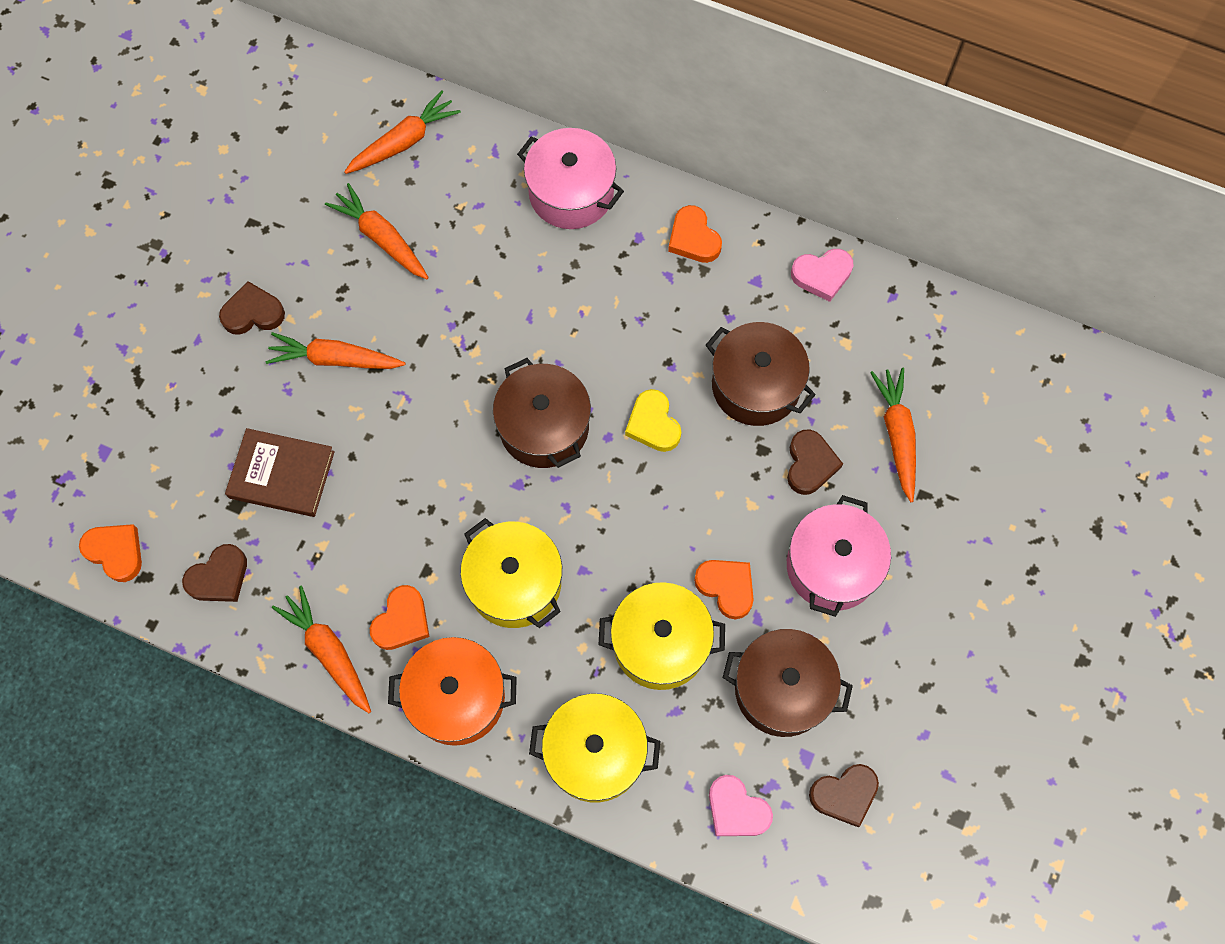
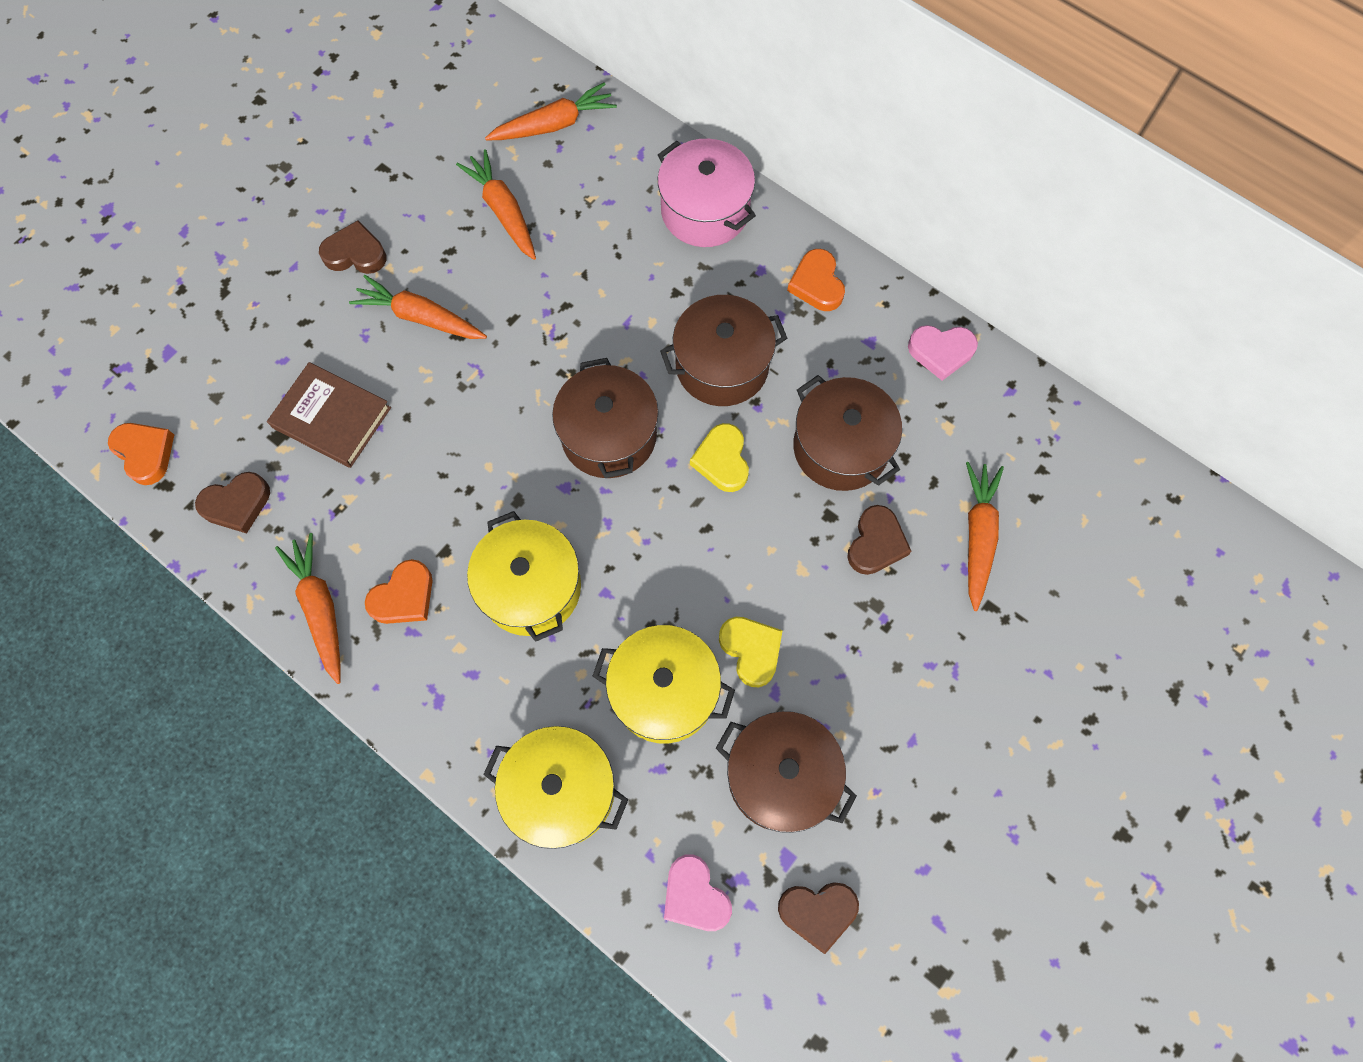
camera: 15 degrees right, 0 degrees up
orange pot [388,637,517,746] -> none
orange heart [694,560,754,619] -> yellow heart [719,617,783,687]
pink pot [787,495,891,617] -> none
none -> brown pot [660,295,787,406]

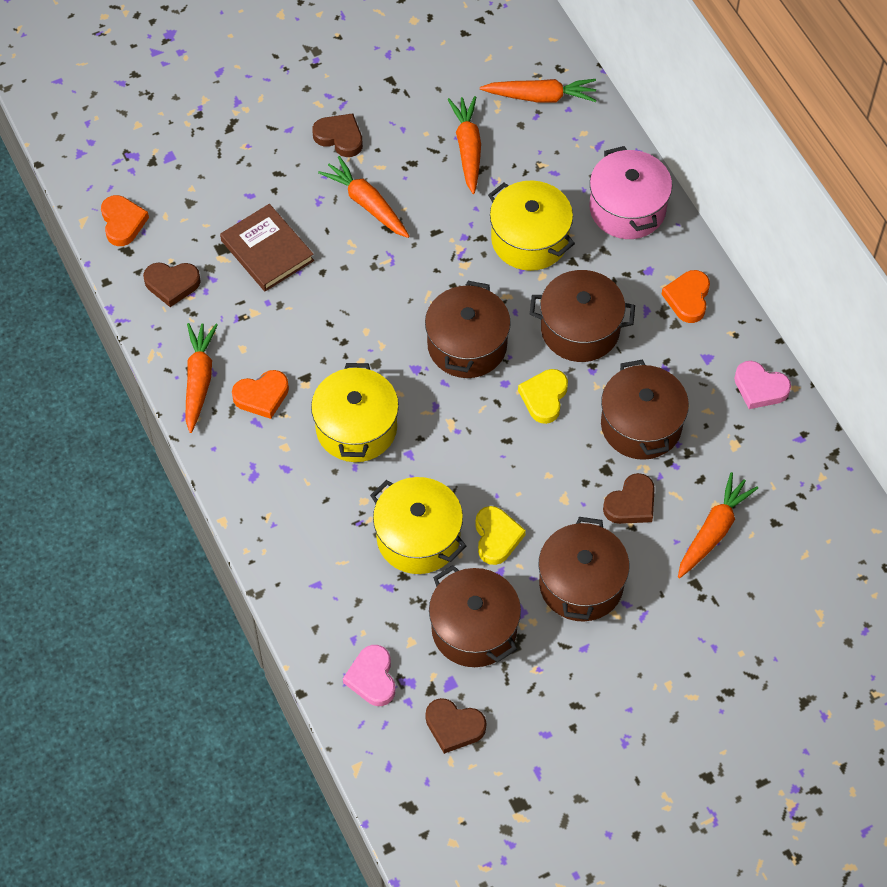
camera: 25 degrees right, 10 degrees down
yellow pot [483,726,628,849] -> yellow pot moved to [488,180,575,271]
none -> brown pot [538,517,629,621]

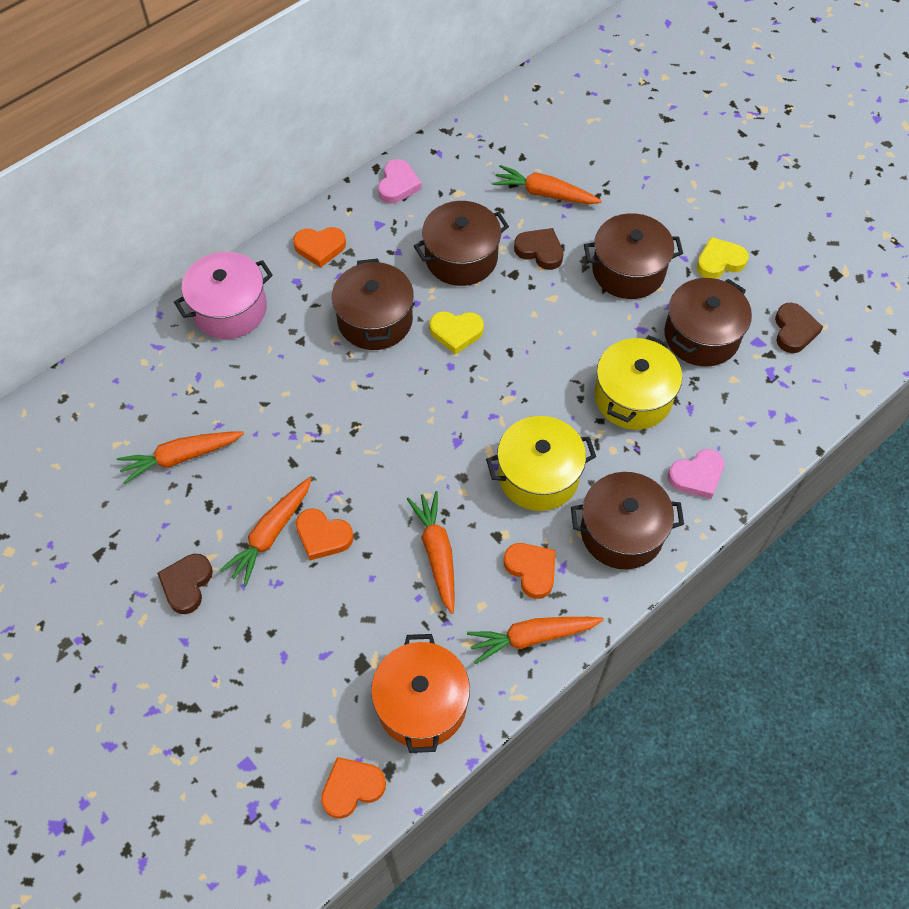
camera: 105 degrees left, 0 degrees up
brown heart [143,263,201,307] -> orange pot [371,634,470,753]
brown book [220,204,314,291] -> none
pink heart [343,645,395,706] -> pink heart moved to [668,449,724,499]
brown pot [425,281,511,378] -> brown pot moved to [571,472,684,569]
yellow heart [475,506,526,565] -> yellow heart moved to [697,237,749,279]
orange carrot [480,79,597,102] -> orange carrot moved to [407,491,455,614]
yellow pot [488,180,575,271] -> none
none -> orange heart [296,508,354,560]

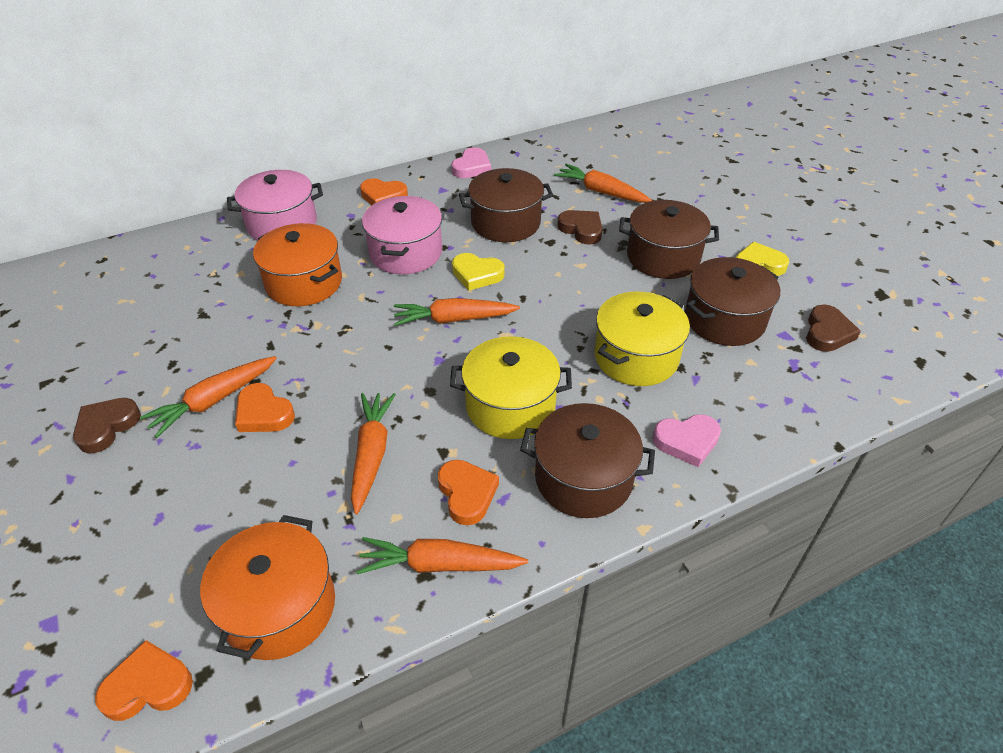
camera: 15 degrees right, 15 degrees down
orange carrot [117,431,244,484] -> orange carrot moved to [394,298,520,326]
brown pot [332,258,414,350] -> pink pot [362,196,442,274]
none -> orange pot [253,223,342,306]

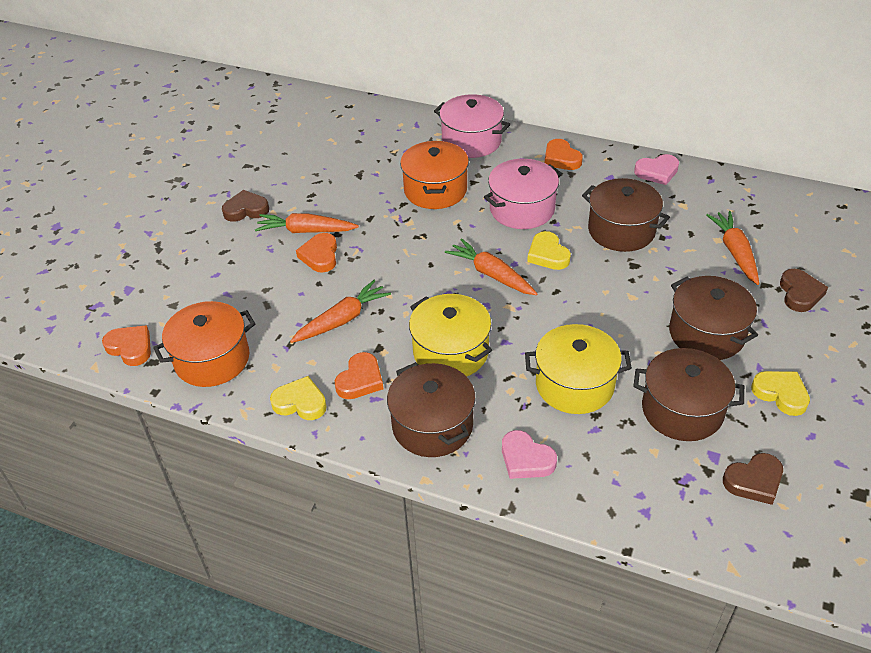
camera: 50 degrees right, 0 degrees up
orange carrot [356,537,528,574] -> yellow heart [270,376,327,420]
brown heart [557,210,603,245] -> brown heart moved to [780,269,828,312]

